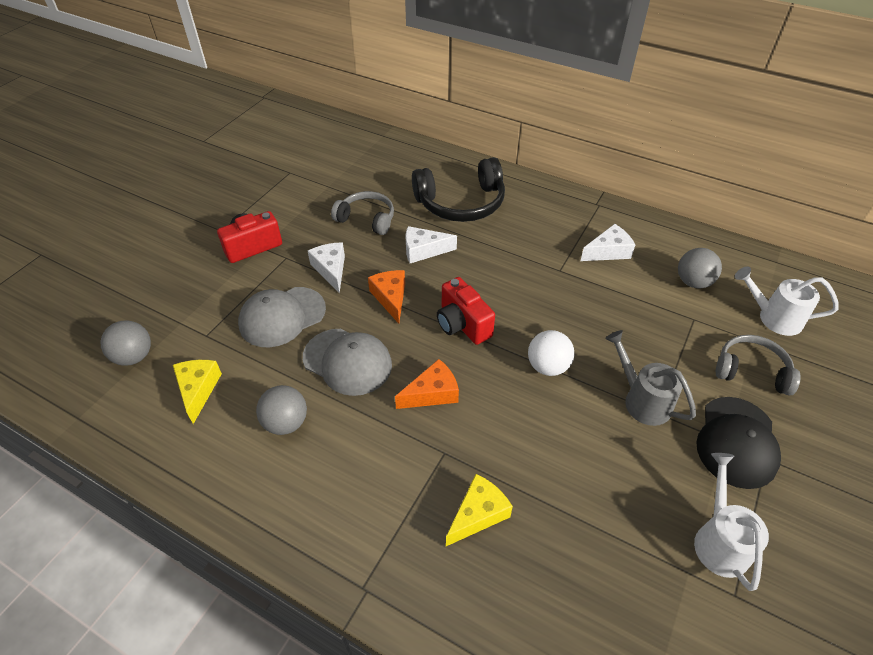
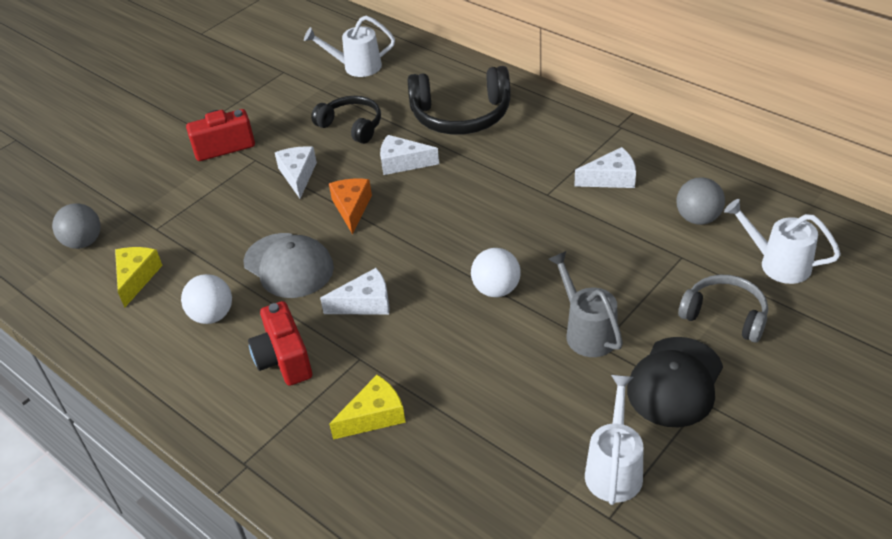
camera: 15 degrees right, 5 degrees down
grey cap [238,287,326,347] -> none
grey ball [256,385,307,435] -> white ball [181,274,232,324]
grey headphones [331,191,394,235] -> black headphones [311,96,381,144]
orange cheese [395,359,459,409] -> white cheese [320,268,390,315]
red camera [437,277,495,345] -> red camera moved to [248,301,312,386]
none -> white watering can [304,16,395,77]

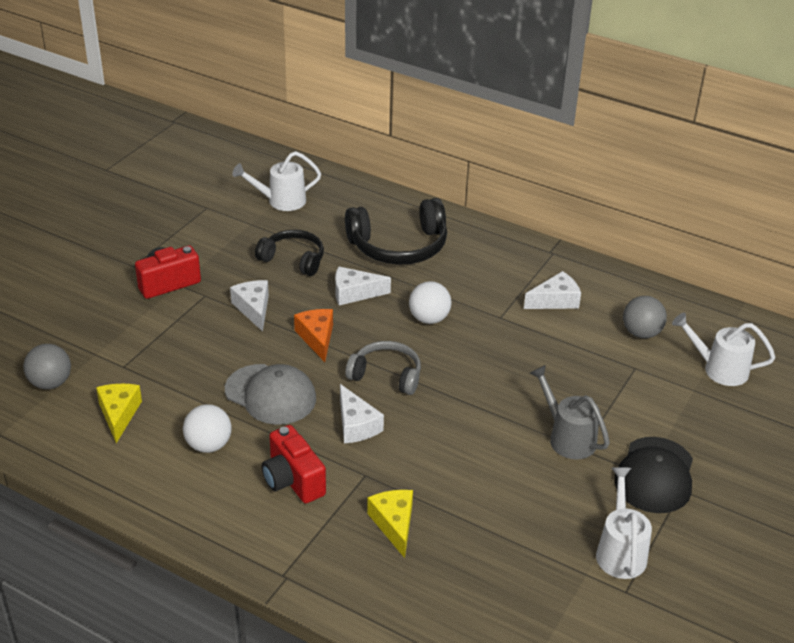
camera: 15 degrees left, 5 degrees down
white cheese [320,268,390,315] -> white cheese turned 90 degrees clockwise [340,384,384,443]
yellow cheese [329,375,406,439] -> yellow cheese turned 60 degrees counterclockwise [367,490,413,558]
white ball [471,248,521,297] -> white ball moved to [409,281,452,324]
grey headphones [678,275,768,343] -> grey headphones moved to [345,341,421,395]

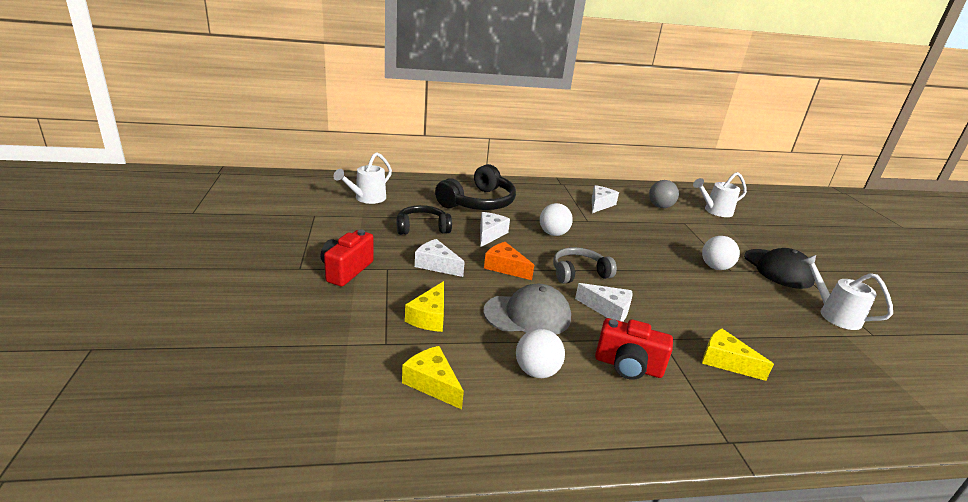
camera: 40 degrees left, 10 degrees down
grey ball [23,344,71,389] -> none
white cheese [335,267,391,305] -> white cheese turned 150 degrees clockwise [480,212,510,247]
grey watering can [530,365,610,459] -> white ball [702,236,740,270]
none -> yellow cheese [405,281,444,332]

